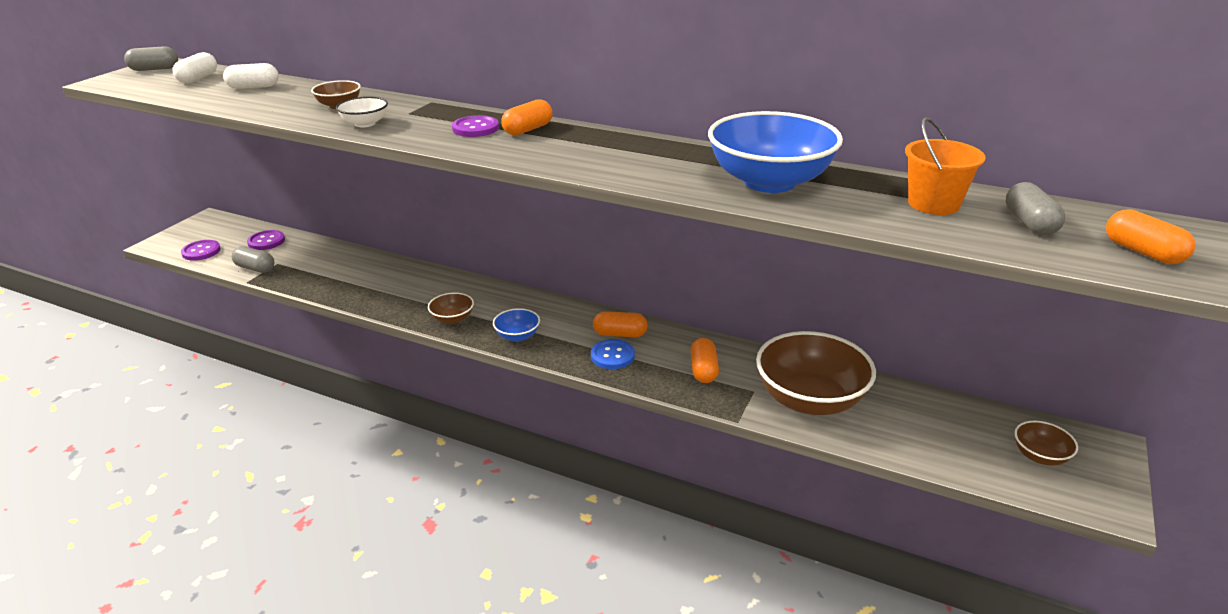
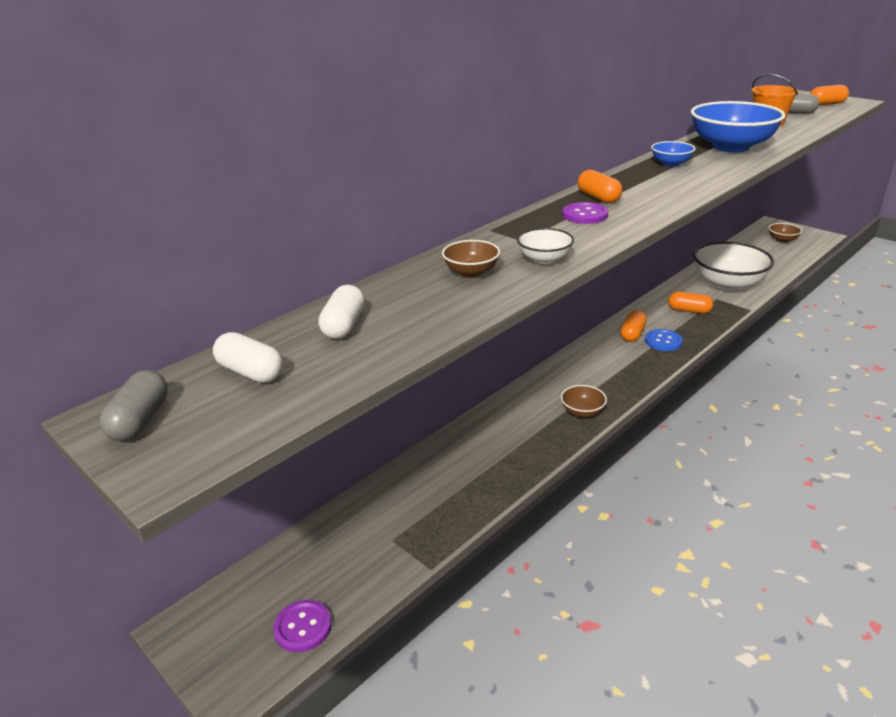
camera: 70 degrees left, 0 degrees up
grey capsule [232,246,274,273] -> none
purple button [247,230,285,250] -> none
blue bowl [493,308,540,342] -> blue bowl moved to [651,141,696,167]
brown bowl [756,331,876,415] -> white bowl [693,242,774,291]

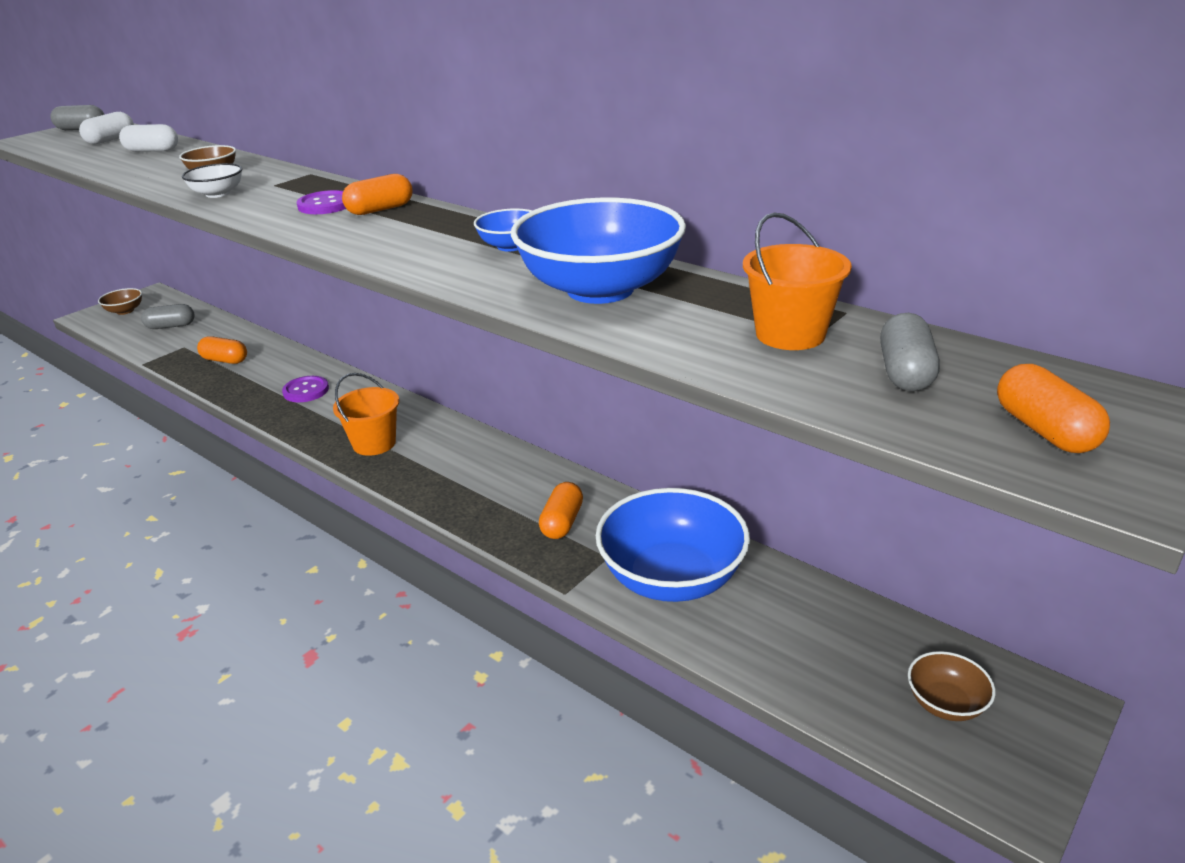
camera: 85 degrees right, 0 degrees up
purple button [273,600,332,652] -> purple button moved to [282,376,329,402]
brown bowl [561,385,607,417] -> brown bowl moved to [98,288,142,315]
orange capsule [620,310,647,342] -> orange capsule moved to [197,336,247,364]
blue button [645,329,683,351] -> none
white bowl [693,242,774,291] -> blue bowl [596,488,750,602]
none -> grey capsule [141,304,195,329]
none -> orange bucket [333,373,399,456]

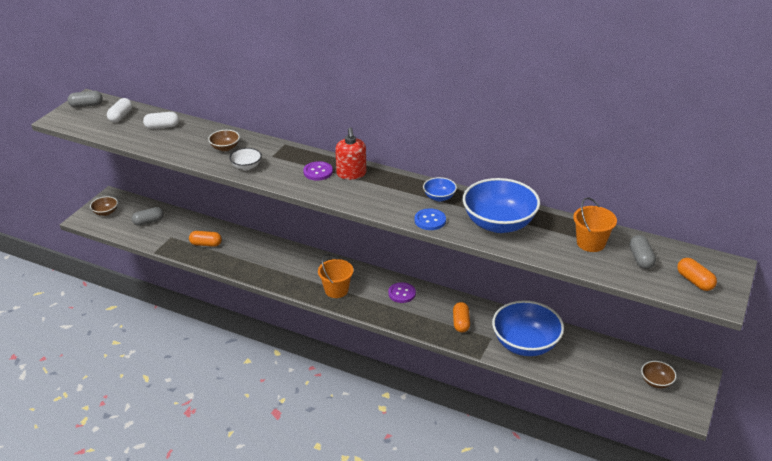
camera: 15 degrees left, 5 degrees up
purple button [282,376,329,402] -> purple button moved to [388,282,416,303]
orange capsule [342,174,412,215] -> red soap dispenser [335,127,366,180]
none -> blue button [415,208,446,230]

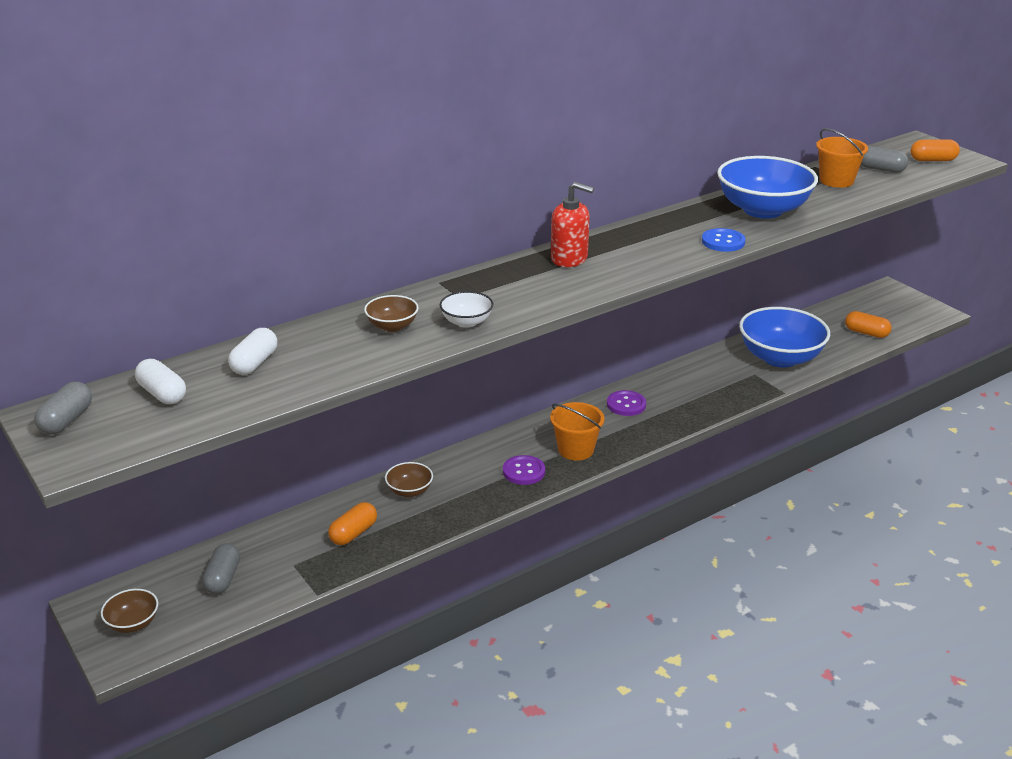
camera: 60 degrees left, 5 degrees down
purple button [303,161,333,181] -> purple button moved to [503,455,545,485]
blue bowl [423,177,457,201] -> none
orange capsule [453,302,470,332] -> orange capsule moved to [845,311,892,338]
brown bowl [641,361,676,389] -> brown bowl moved to [385,462,433,497]

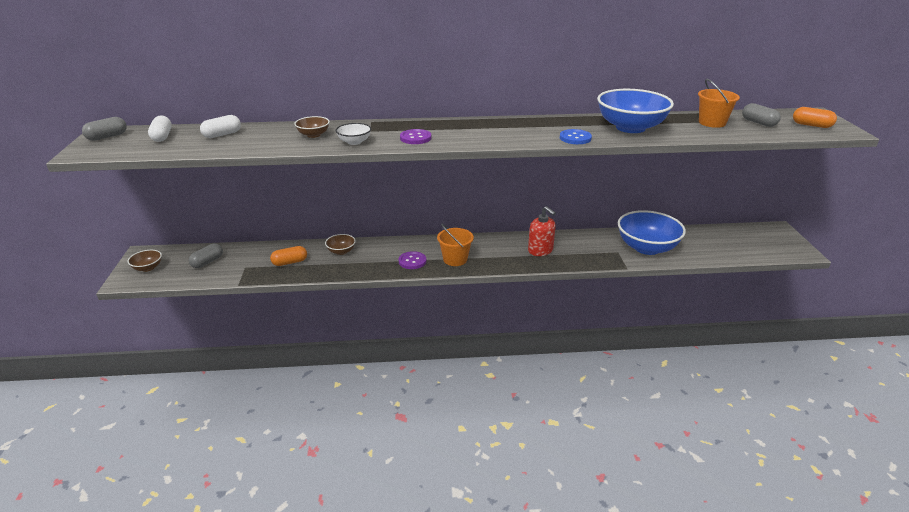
camera: 30 degrees right, 0 degrees up
red soap dispenser [551,182,594,267] -> red soap dispenser moved to [528,206,556,256]
purple button [607,390,646,416] -> purple button moved to [400,129,432,144]
orange capsule [845,311,892,338] -> none

